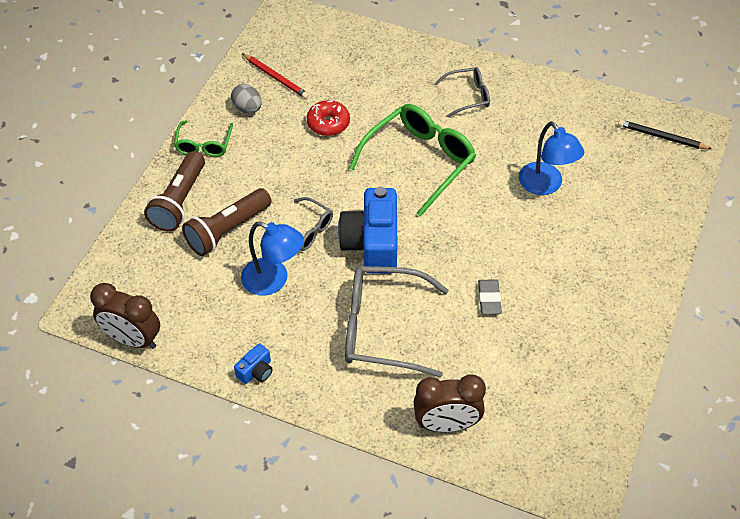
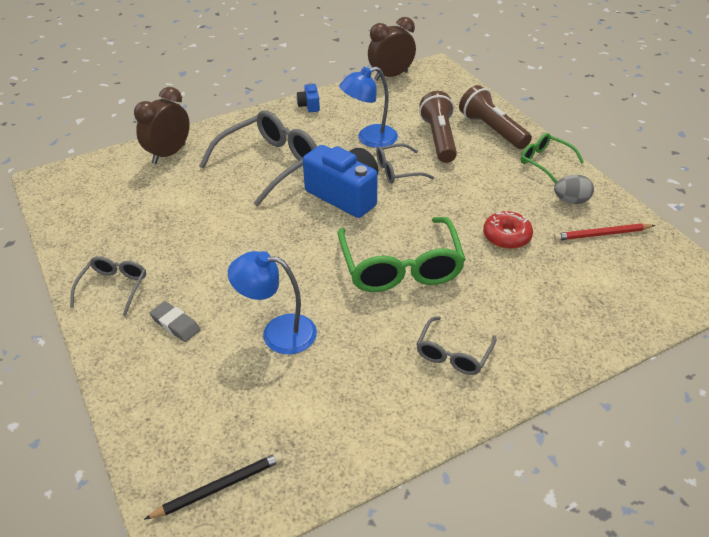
camera: 130 degrees right, 10 degrees down
grey eraser [478,280,502,314] -> grey eraser moved to [150,301,201,342]
none -> grey glasses [70,256,146,317]

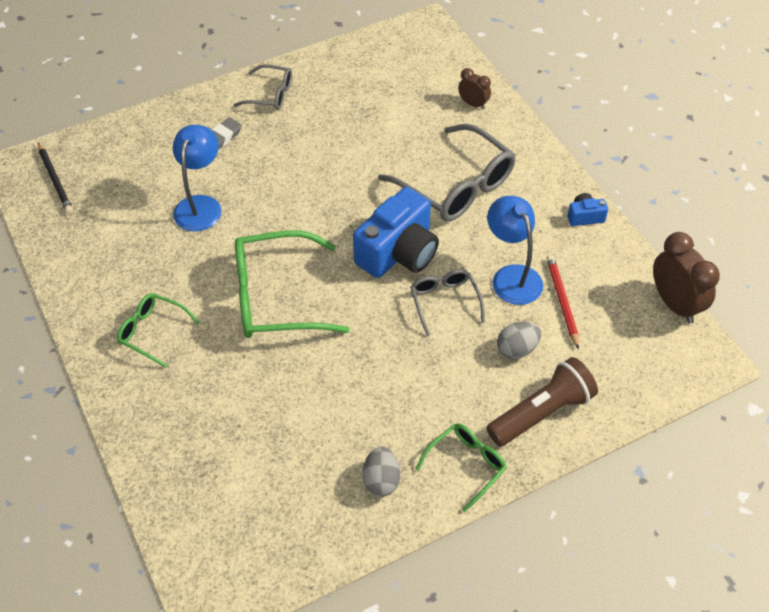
camera: 90 degrees right, 10 degrees up
brown clock [134,87,190,164] -> brown clock [458,68,491,109], size x0.56
grey glasses [416,316,497,375] -> green glasses [117,293,200,368]
brown flashlight [419,91,457,163] -> grey egg [497,322,541,359]
red donut [483,211,533,249] -> none
red pencil [554,223,655,241] -> red pencil moved to [546,255,579,349]

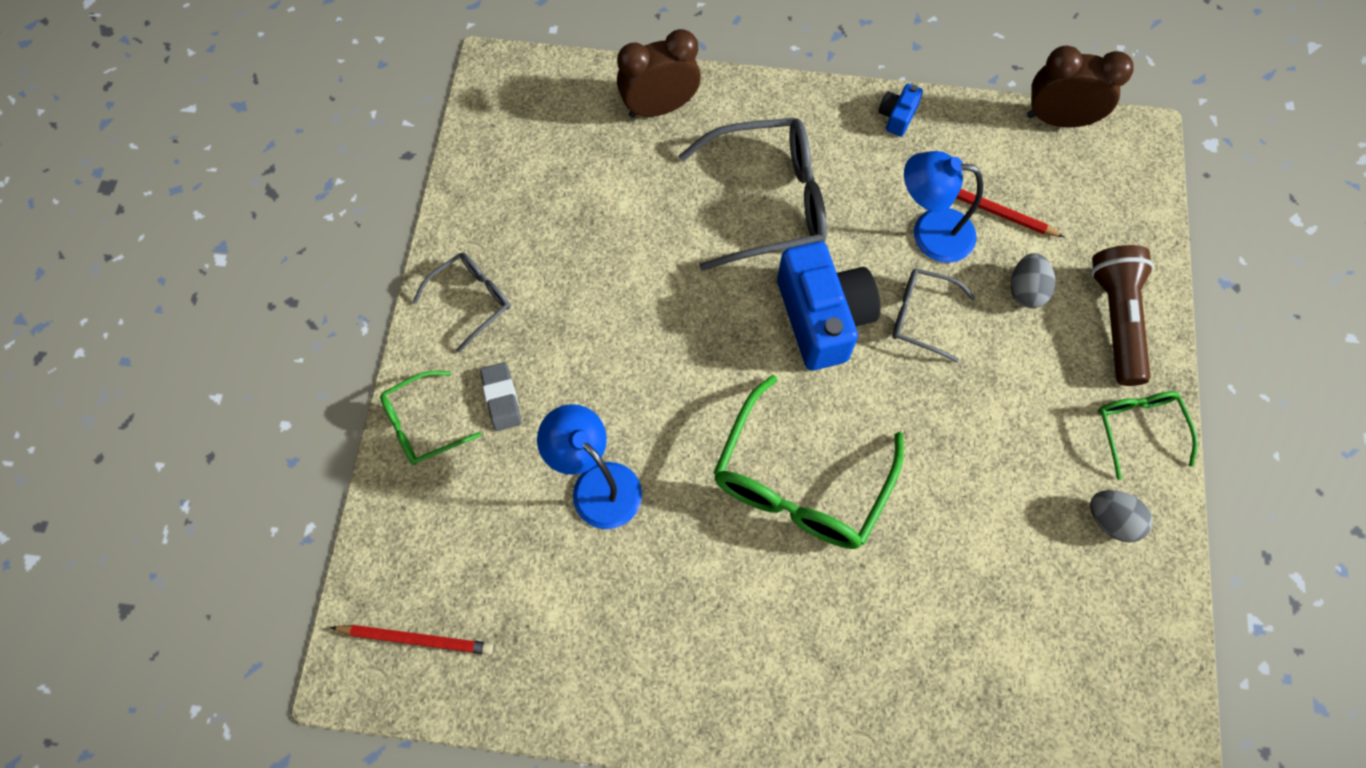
camera: 55 degrees left, 15 degrees up
black pencil [38,143,73,214] -> red pencil [330,625,493,655]
green glasses [117,293,200,368] -> green glasses moved to [380,371,481,465]
brown clock [458,68,491,109] -> brown clock [617,29,701,118], size x1.80

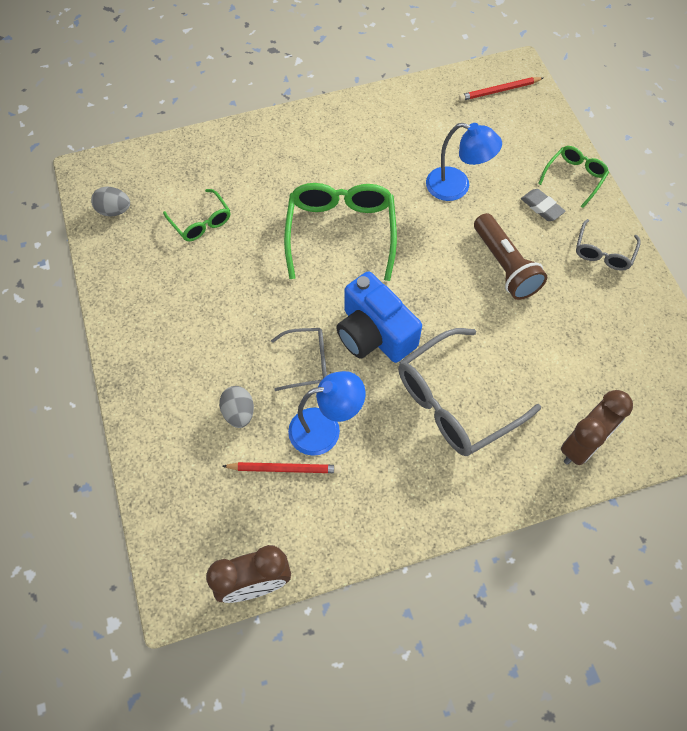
camera: 155 degrees right, 5 degrees down
blue camera [878,84,923,136] -> none
grey egg [1090,490,1152,543] -> grey egg moved to [91,186,130,217]
brown flashlight [1091,245,1154,386] -> brown flashlight moved to [474,213,547,300]
green glasses [1098,391,1198,480] -> green glasses moved to [163,189,230,241]

